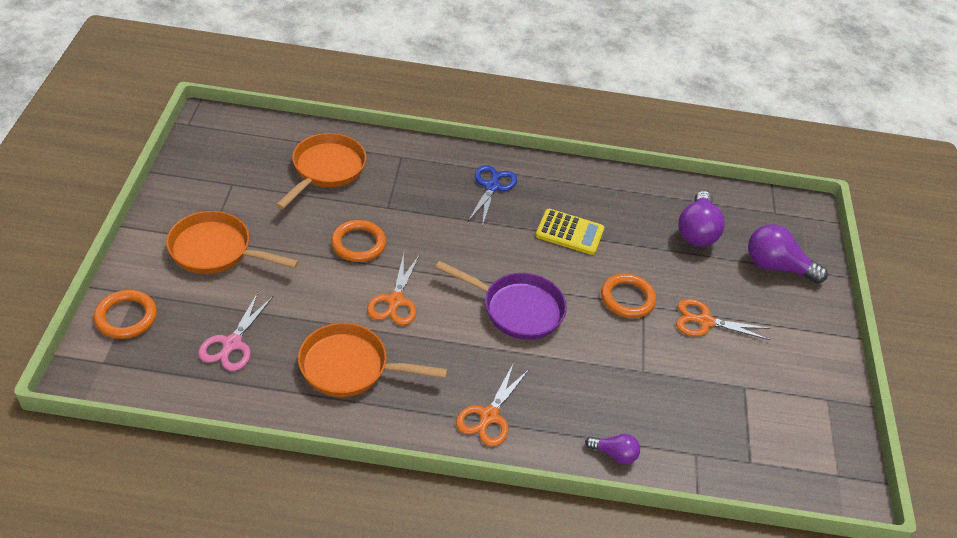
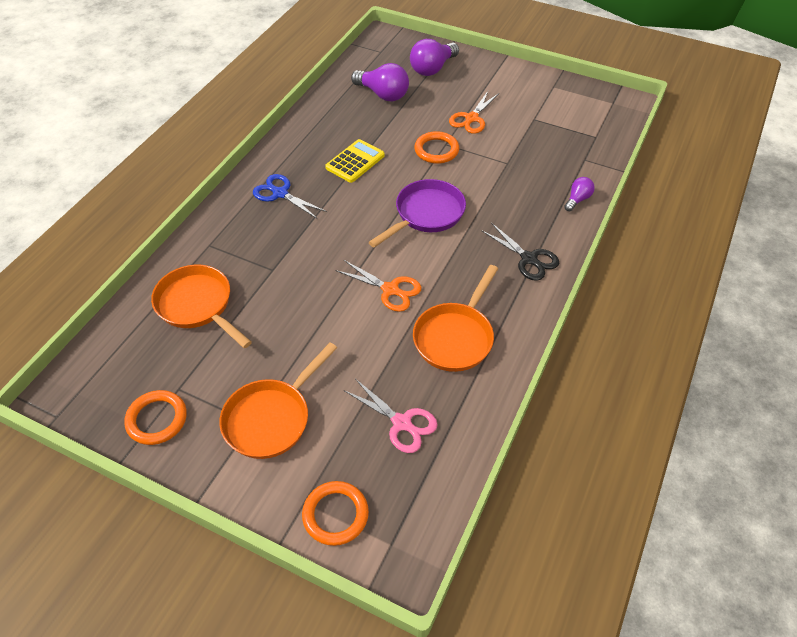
camera: 65 degrees left, 5 degrees up
orange ring [331,220,386,262] -> orange ring moved to [124,390,187,445]
orange scissors [456,364,528,447] -> black scissors [481,223,559,281]

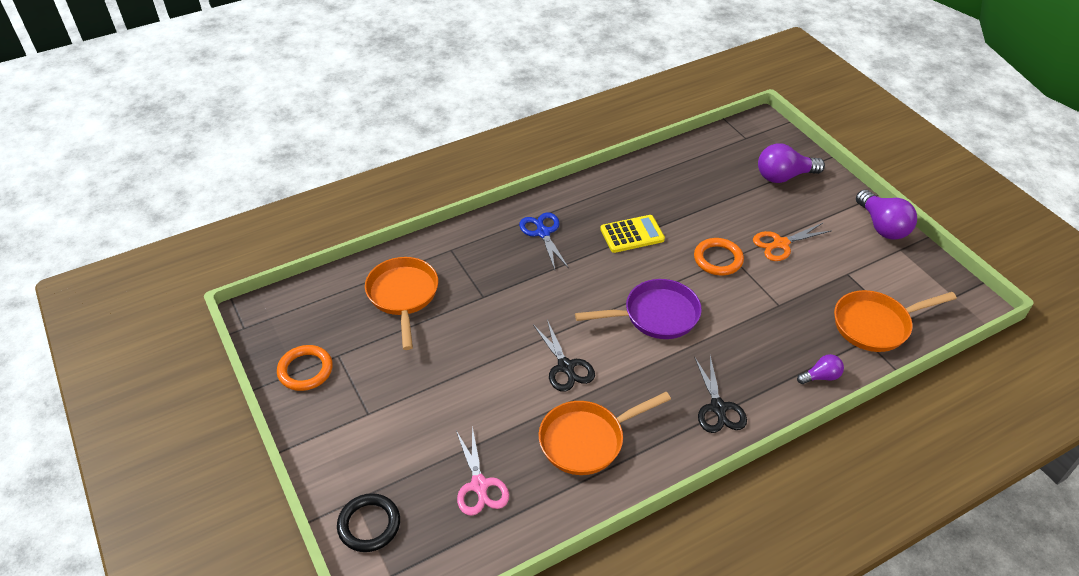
camera: 35 degrees right, 5 degrees down
orange pan [219,342,337,459] -> orange pan moved to [834,290,957,352]
orange ring [302,481,369,546] -> black ring [337,493,400,552]
orange scissors [335,260,422,312] -> black scissors [533,320,595,392]
purple light bulb [351,63,409,102] -> purple light bulb moved to [856,190,917,240]

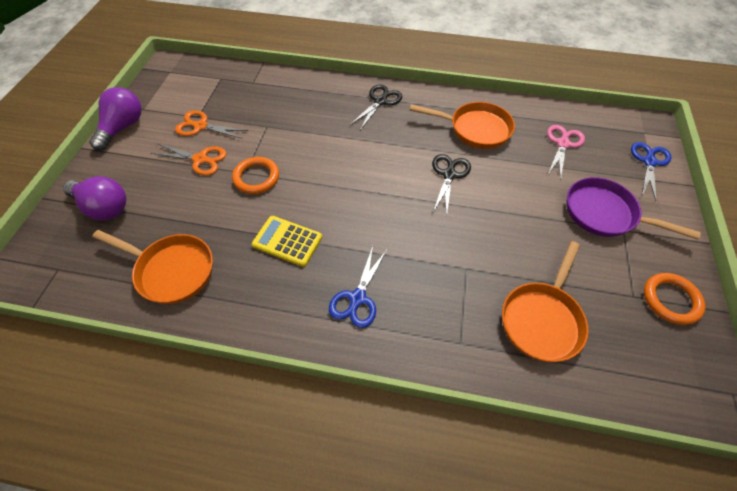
camera: 140 degrees left, 10 degrees up
black ring [337,493,400,552] -> blue scissors [631,142,672,201]
purple pan [575,279,702,339] -> purple pan moved to [566,177,701,240]
purple light bulb [797,354,844,384] -> none
orange pan [834,290,957,352] -> orange pan moved to [92,230,213,304]
none -> orange scissors [175,110,248,139]

